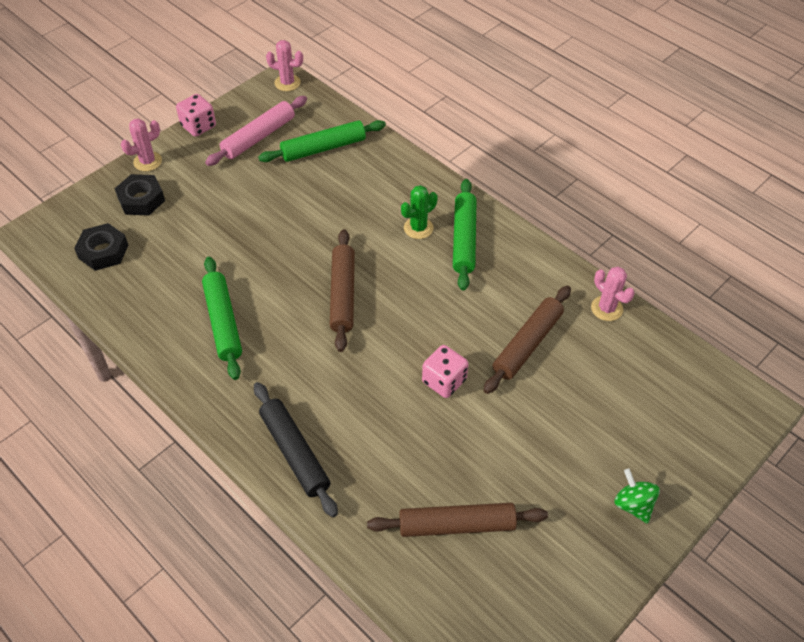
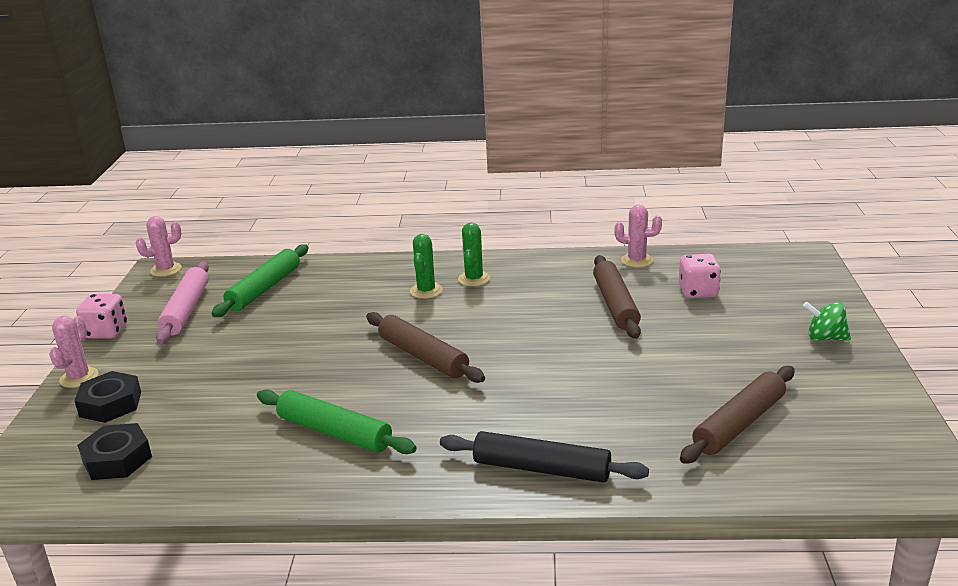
camera: 40 degrees left, 25 degrees down
pink dice [422,345,468,398] -> pink dice moved to [679,254,721,298]
green rolling pin [453,179,476,291] -> green cactus [458,222,490,286]

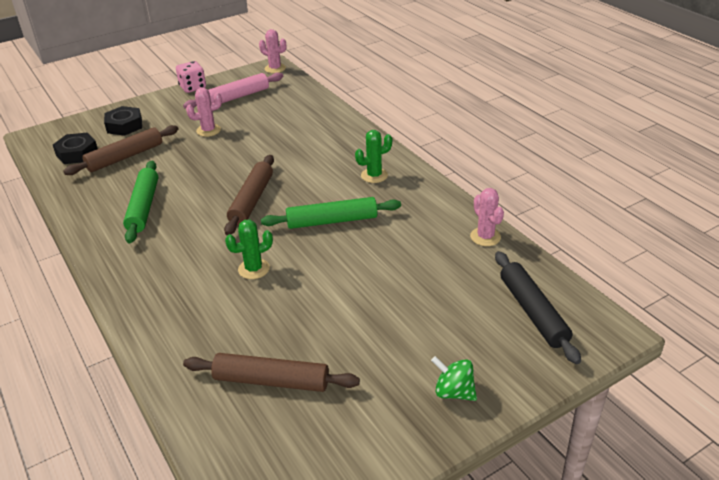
camera: 55 degrees right, 10 degrees up
pink cactus [49,315,98,388] -> pink cactus moved to [186,88,222,137]
green rolling pin [212,244,308,317] -> green rolling pin moved to [261,197,401,229]
green cactus [410,234,443,299] -> green cactus moved to [225,219,273,279]
black rolling pin [440,431,649,483] -> black rolling pin moved to [495,251,581,364]
brown rolling pin [593,255,641,339] -> brown rolling pin moved to [63,125,179,175]
pink dice [679,254,721,298] -> none
green spinning top [803,302,851,341] -> green spinning top turned 45 degrees counterclockwise [431,356,477,401]

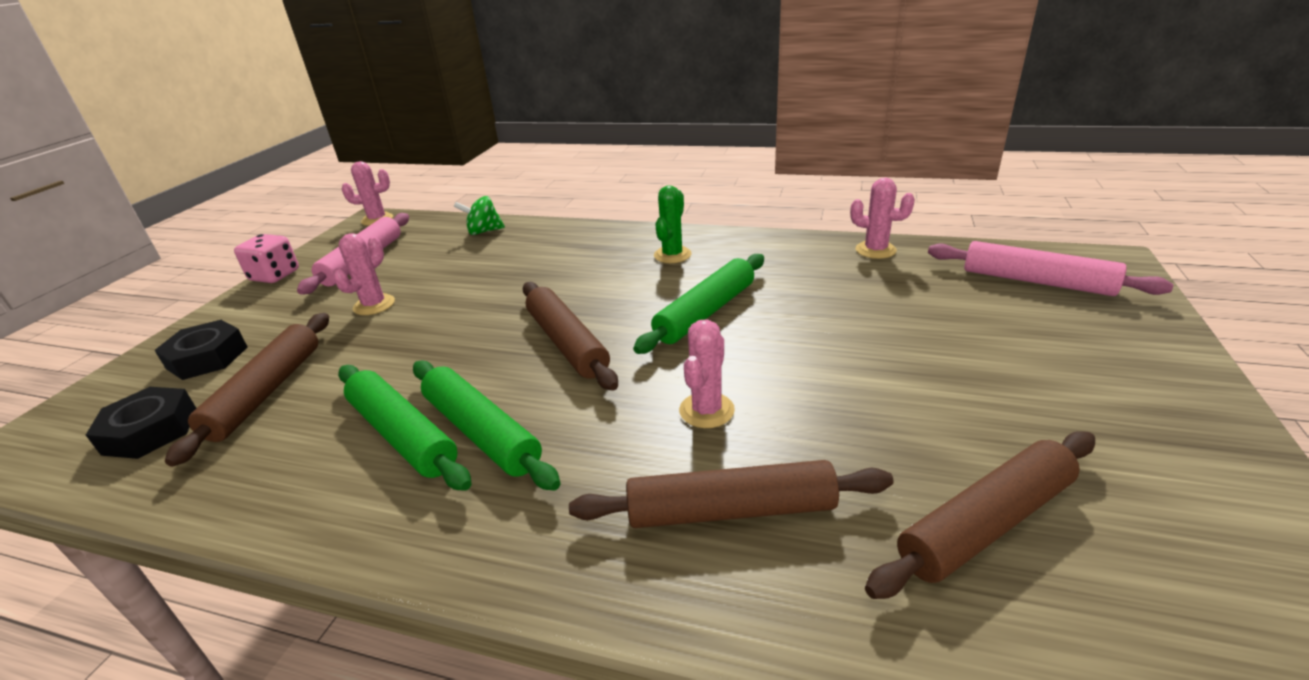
camera: 40 degrees left, 5 degrees down
green cactus [225,219,273,279] -> pink cactus [679,319,735,428]
green spinning top [431,356,477,401] -> green spinning top moved to [454,196,505,235]
black rolling pin [495,251,581,364] -> pink rolling pin [928,241,1173,296]
none -> green rolling pin [413,360,561,490]
none -> brown rolling pin [569,460,893,528]

